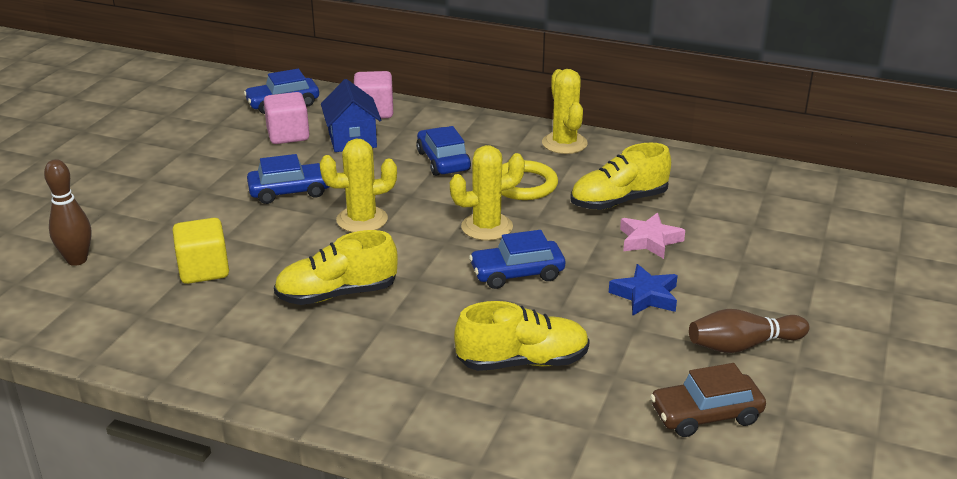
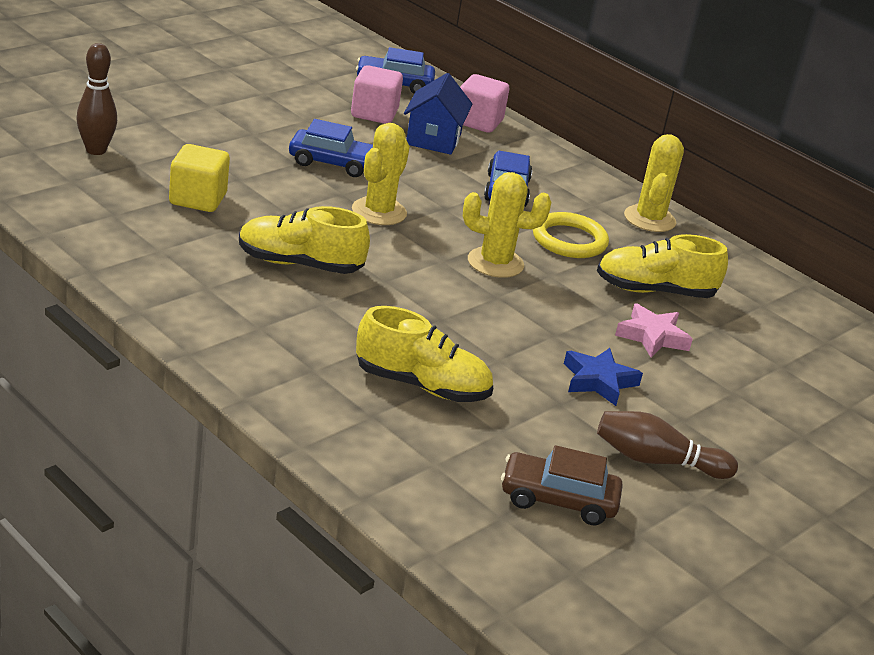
camera: 20 degrees right, 0 degrees up
yellow cactus [320,139,397,232] -> yellow cactus turned 75 degrees counterclockwise [352,123,410,225]
blue car [469,230,565,289] -> none

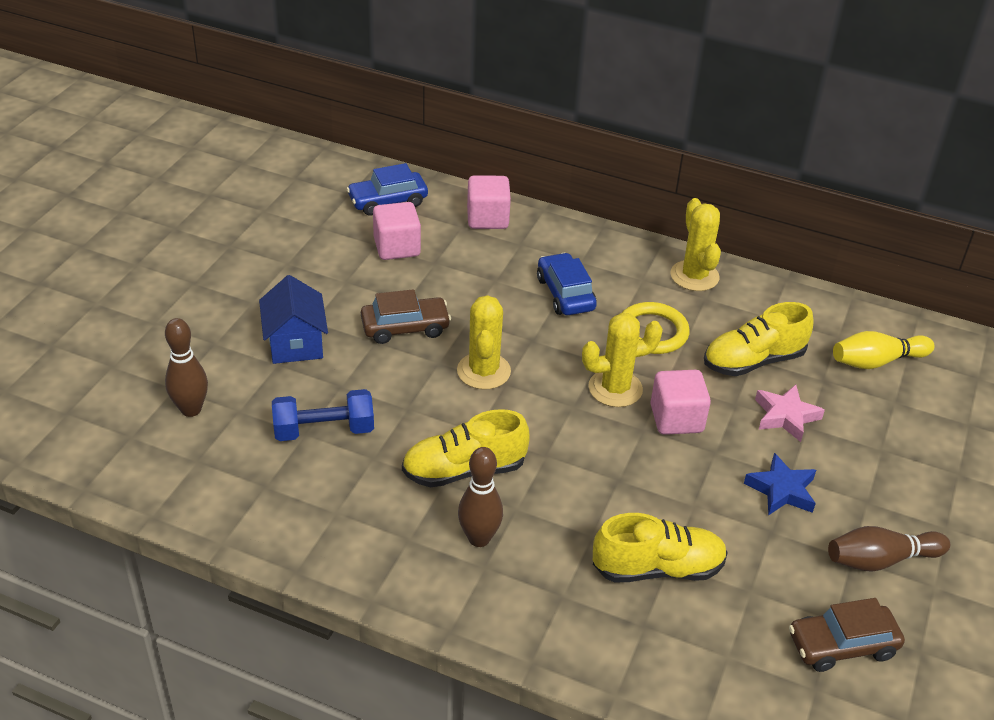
camera: 20 degrees left, 10 degrees up
yellow cube [169,144,230,212] -> blue dumbbell [272,389,374,441]
blue car [289,119,373,177] -> brown car [361,289,451,344]
blue house [404,73,473,155] -> blue house moved to [259,275,328,364]
none -> brown bowling pin [458,447,503,547]
none -> pink cube [650,370,711,435]
none -> yellow bowling pin [833,331,935,369]

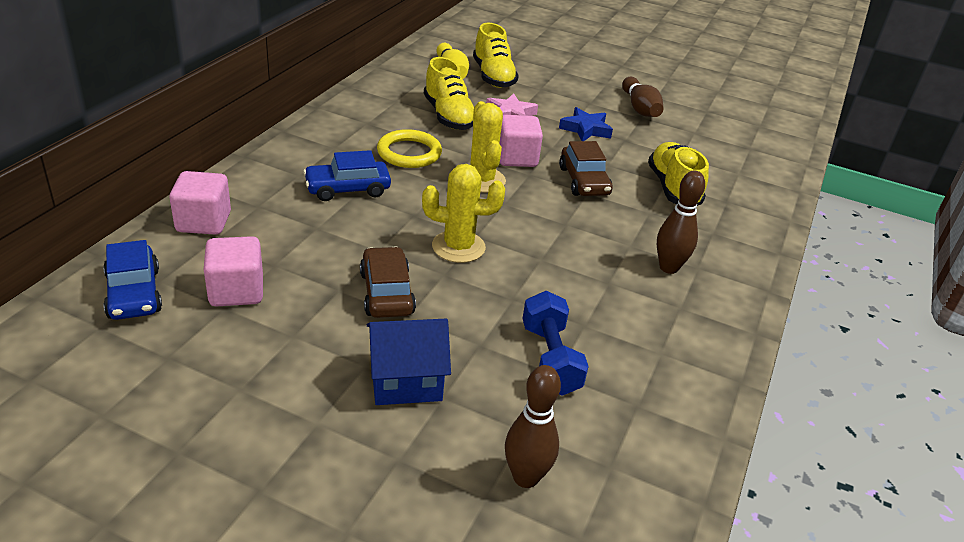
camera: 90 degrees left, 5 degrees down
yellow shoe [402,409,530,487] -> yellow shoe moved to [473,23,519,88]
yellow cactus [670,198,721,291] -> none
brown car [789,598,905,672] -> brown car moved to [559,141,613,196]

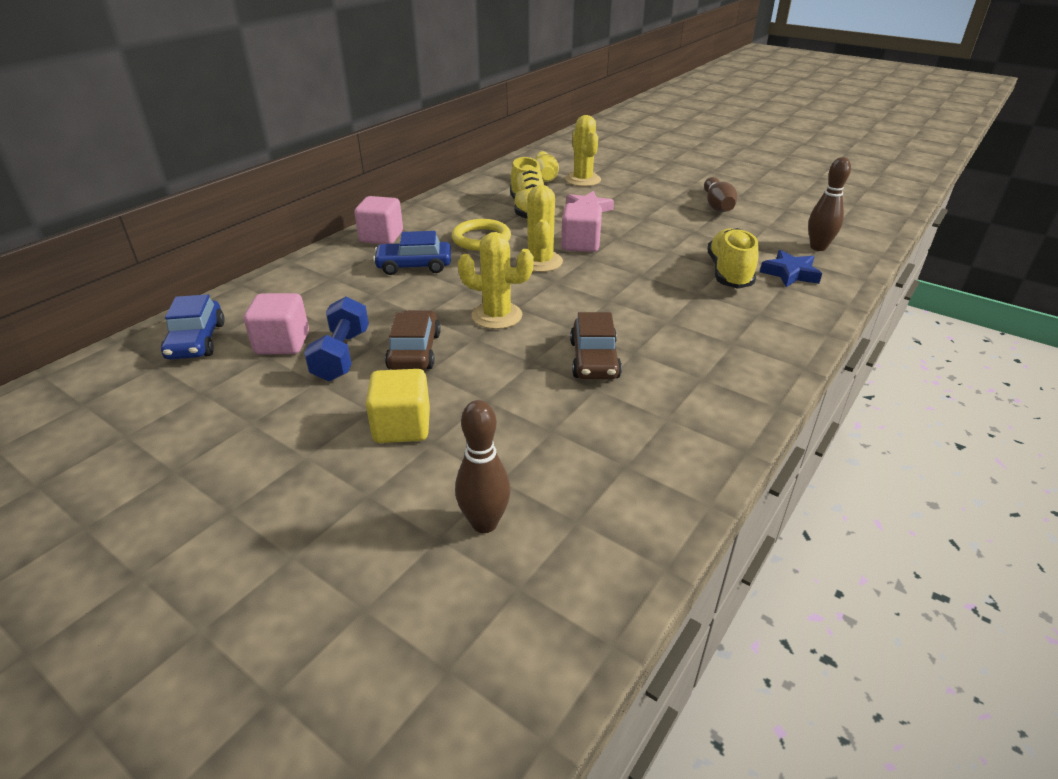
camera: 15 degrees right, 0 degrees up
pink cube [170,171,231,235] -> pink cube moved to [354,196,403,244]
blue house [367,319,451,405] -> yellow cube [366,369,430,443]
yellow shoe [473,23,519,88] -> yellow cactus [565,115,601,186]
blue dumbbell [522,291,589,396] -> blue dumbbell moved to [304,297,369,381]
blue star [559,107,613,141] -> blue star moved to [760,250,822,287]
brown car [559,141,613,196] -> brown car moved to [570,312,622,379]
brown bowling pin [657,170,705,274] -> brown bowling pin moved to [808,157,851,251]

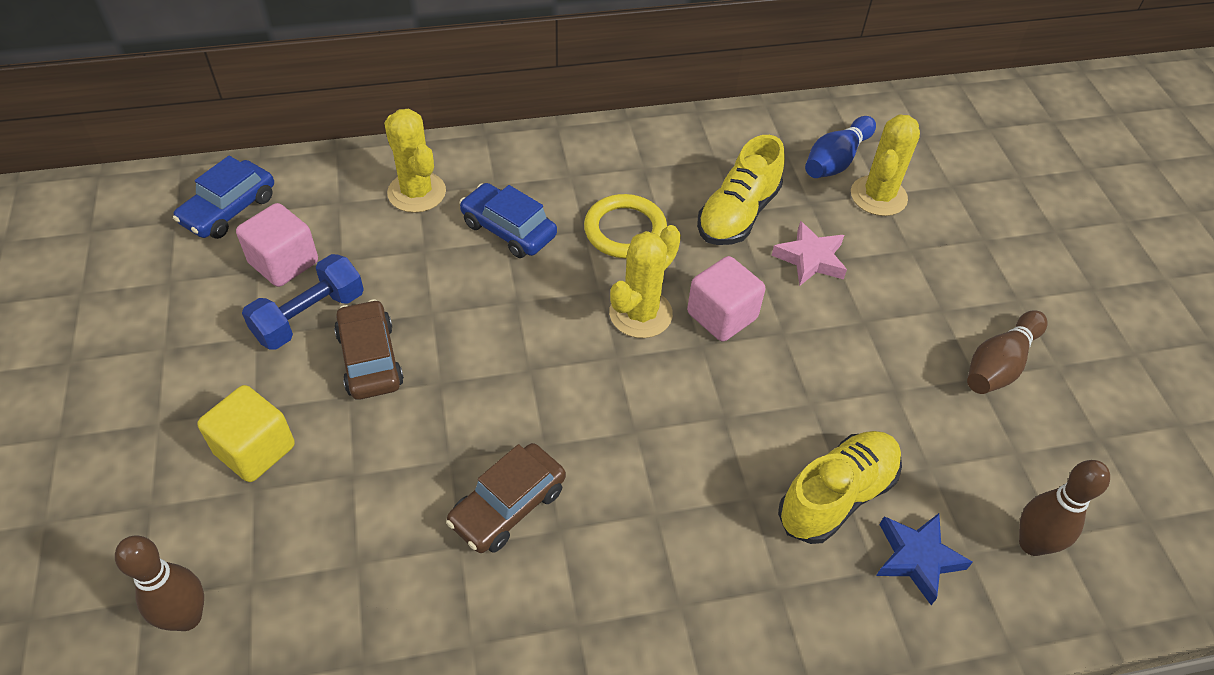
camera: 40 degrees right, 15 degrees up
pink cube [354,196,403,244] -> none
brown car [385,310,441,370] -> brown car turned 60 degrees counterclockwise [334,299,404,400]
yellow cactus [458,232,534,329] -> yellow cactus moved to [384,109,446,213]
yellow bowling pin [535,151,559,182] -> blue bowling pin [805,116,876,178]

